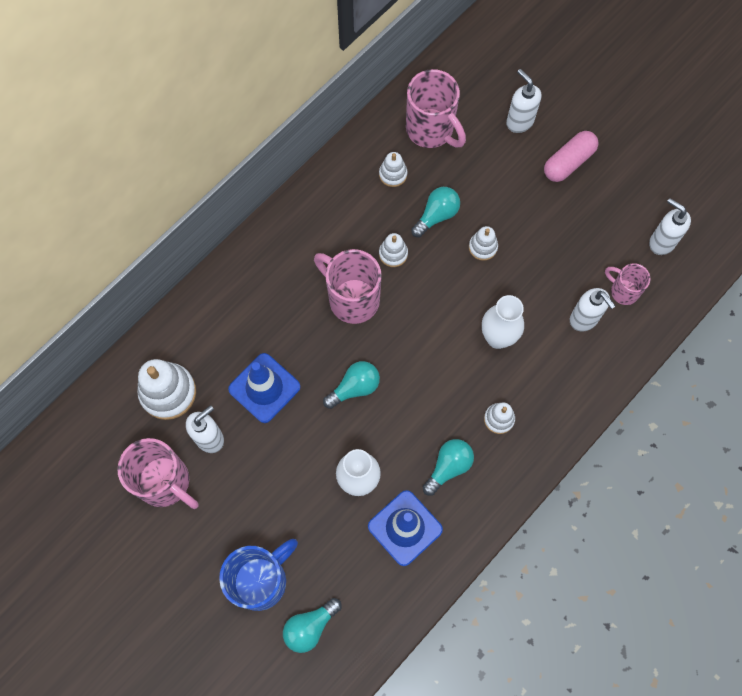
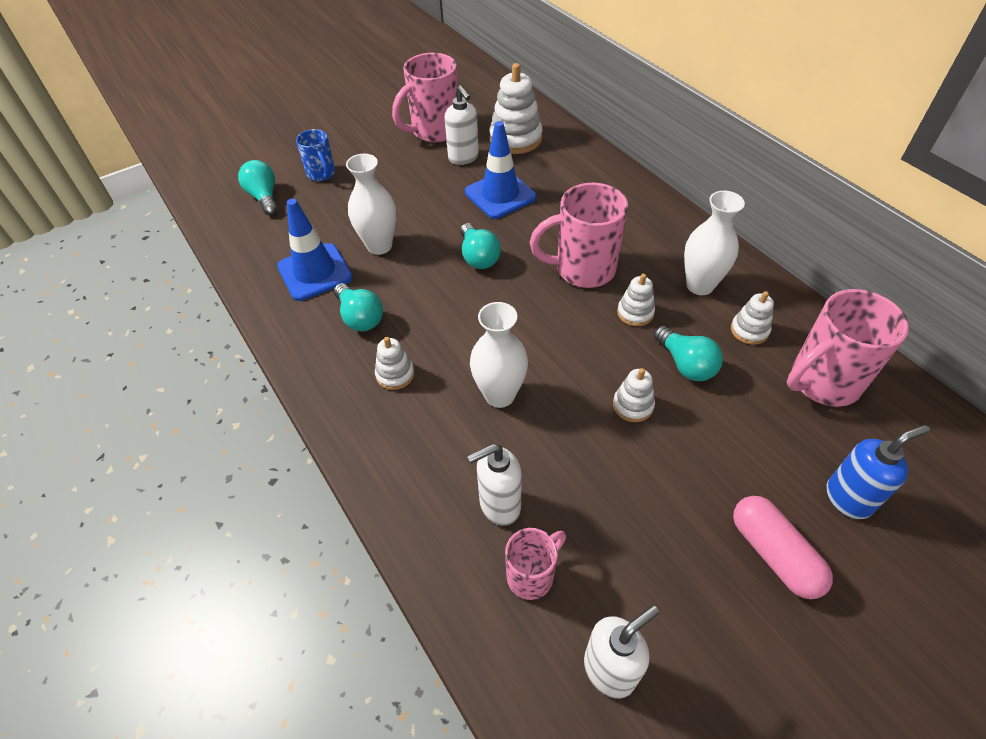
camera: 105 degrees right, 20 degrees down
blue mug [219,539,298,611] -> blue mug [296,129,335,181], size x0.57
pink mug [314,249,382,324] -> pink mug turned 150 degrees counterclockwise [530,183,628,288]
white soap dispenser [506,69,541,133] -> blue soap dispenser [827,425,930,519]
none -> white vase [684,191,745,295]

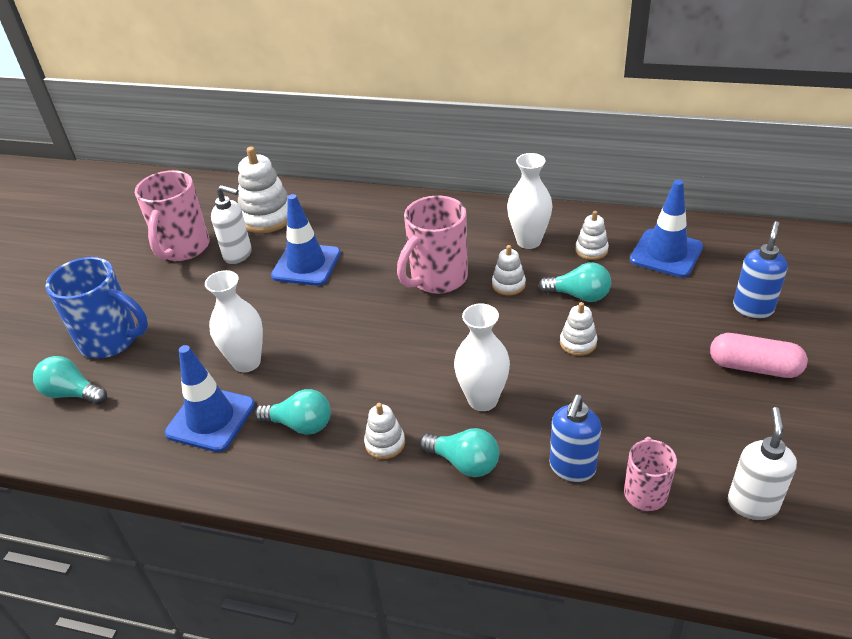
camera: 40 degrees left, 10 degrees down
blue mug [296,129,335,181] -> blue mug [46,257,148,358], size x1.76
turquoise light bulb [460,223,501,269] -> turquoise light bulb moved to [419,428,499,477]
white soap dispenser [467,444,522,526] -> blue soap dispenser [549,395,601,482]
pink mug [787,289,909,407] -> blue traffic cone [630,180,703,278]

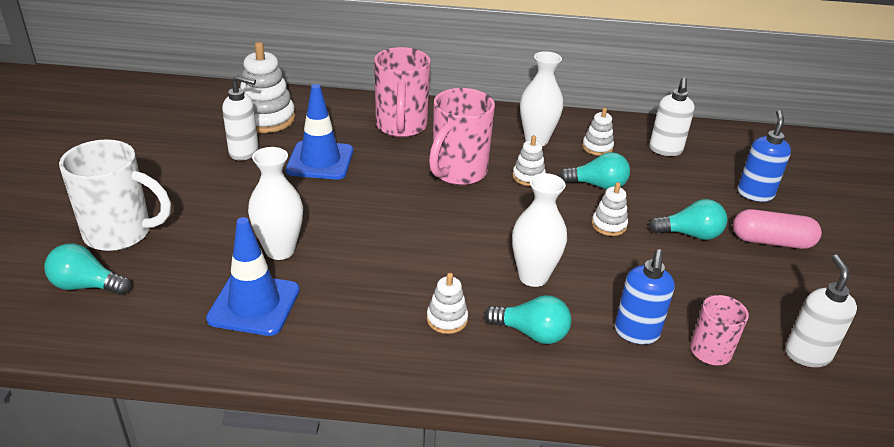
camera: 15 degrees left, 5 degrees down
blue mug [46,257,148,358] -> white mug [59,139,171,251]
pink mug [135,170,210,261] -> pink mug moved to [374,47,431,137]
turquoise light bulb [255,389,331,435] -> turquoise light bulb moved to [649,199,727,240]
blue traffic cone [630,180,703,278] -> white soap dispenser [649,77,695,156]

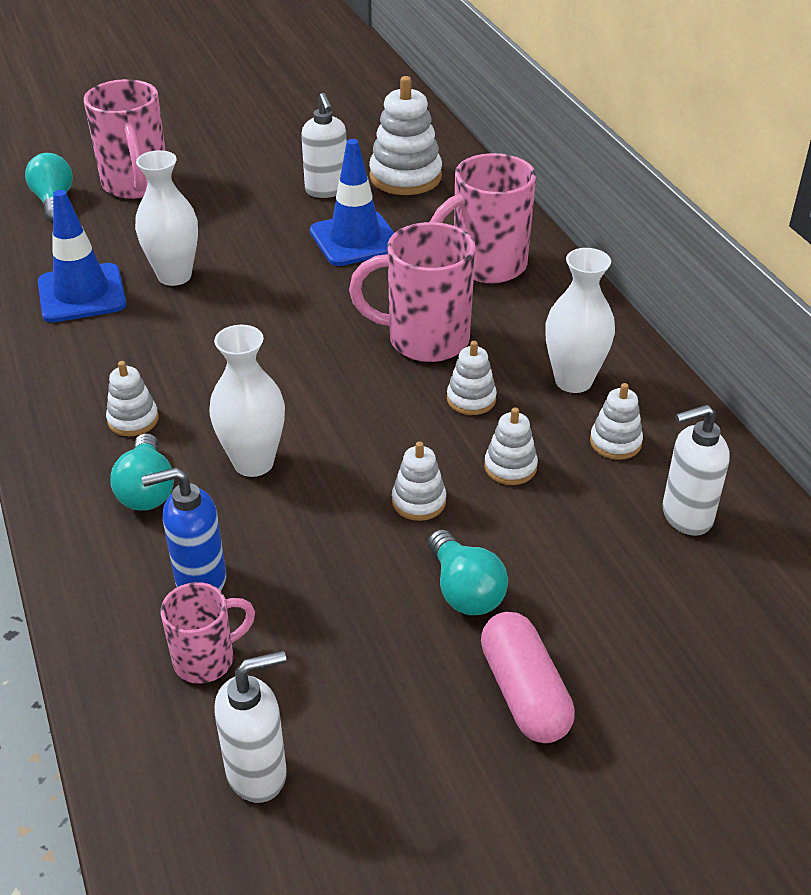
camera: 65 degrees right, 5 degrees up
white mug [59,139,171,251] -> pink mug [84,79,166,199]
turquoise light bulb [559,152,630,190] -> white stacking toy [484,407,538,485]
blue soap dispenser [738,110,791,202] -> none

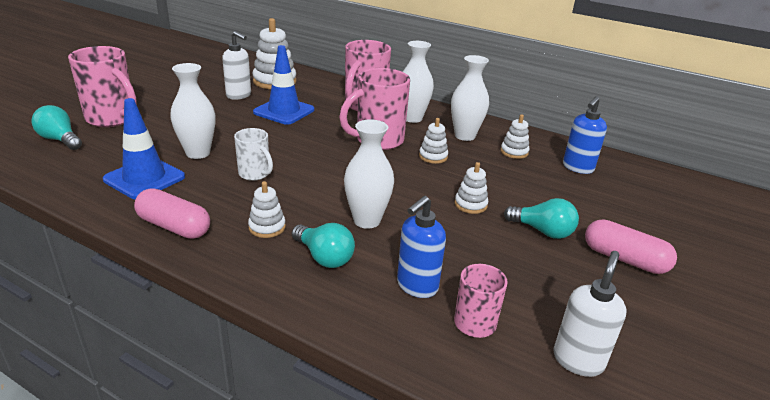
camera: 40 degrees left, 10 degrees down
white stacking toy [484,407,538,485] -> none
white soap dispenser [662,405,730,536] -> blue soap dispenser [563,96,607,174]
none -> pink capsule [134,188,210,239]
none -> white mug [234,128,273,181]
none -> white vase [403,41,434,123]

